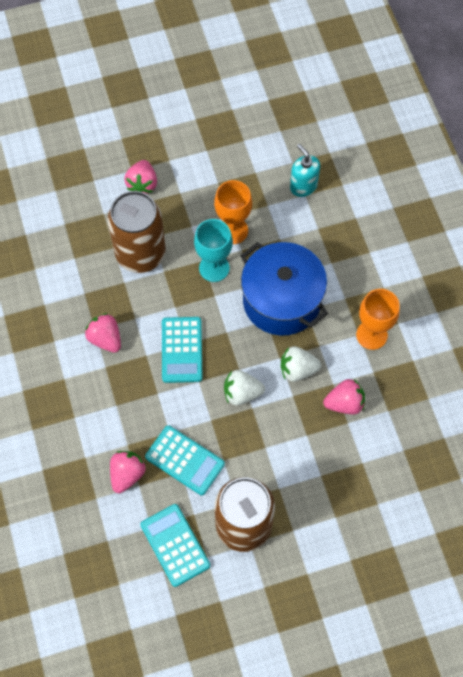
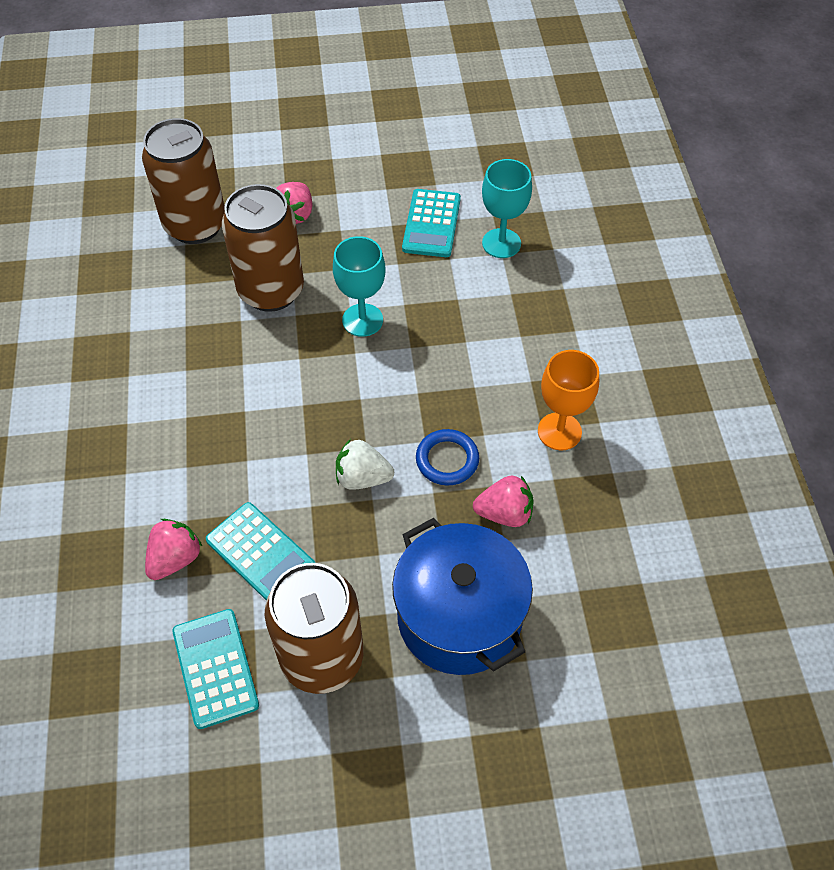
camera: 10 degrees right, 10 degrees down
pink strawberry [85,313,121,353] -> none
turquoise calculator [162,317,203,383] -> turquoise calculator moved to [402,189,461,257]
orange goblet [214,180,252,244] -> none
blue pot [240,242,328,335] -> blue pot moved to [392,518,533,675]
white strawberry [281,346,321,382] -> blue ring [416,429,479,485]
turquoise soap dispenser [290,144,320,197] -> turquoise goblet [482,159,532,258]
none -> brown can [142,118,225,244]

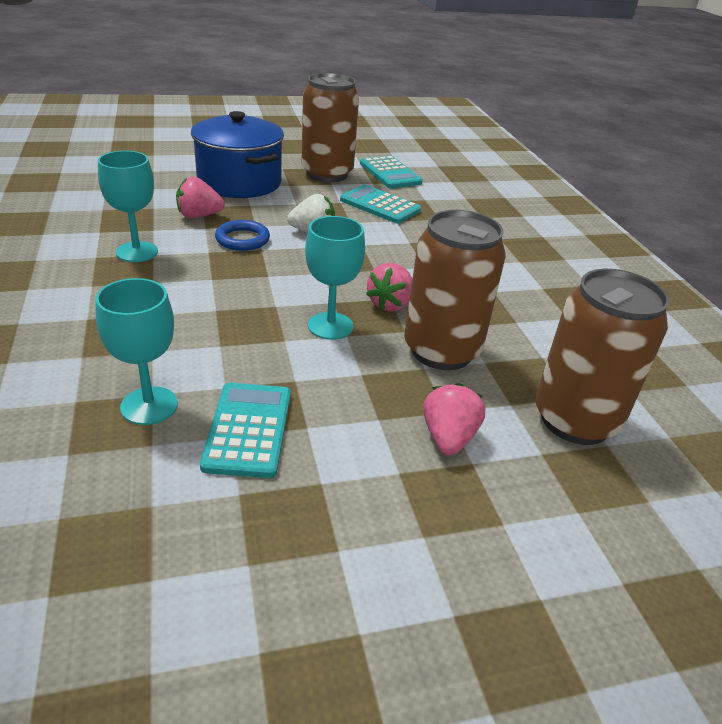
camera: 170 degrees right, 20 degrees down
pink strawberry [145,519,202,580] -> pink strawberry moved to [366,263,412,311]
orange goblet [538,350,599,450] -> turquoise goblet [98,151,158,262]

